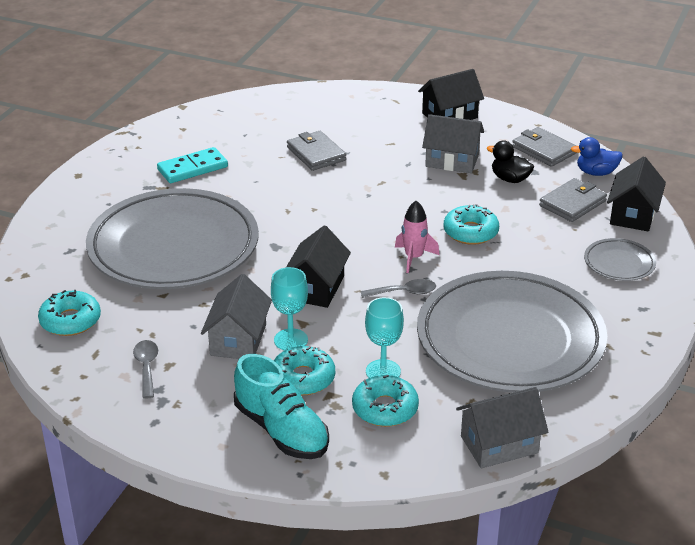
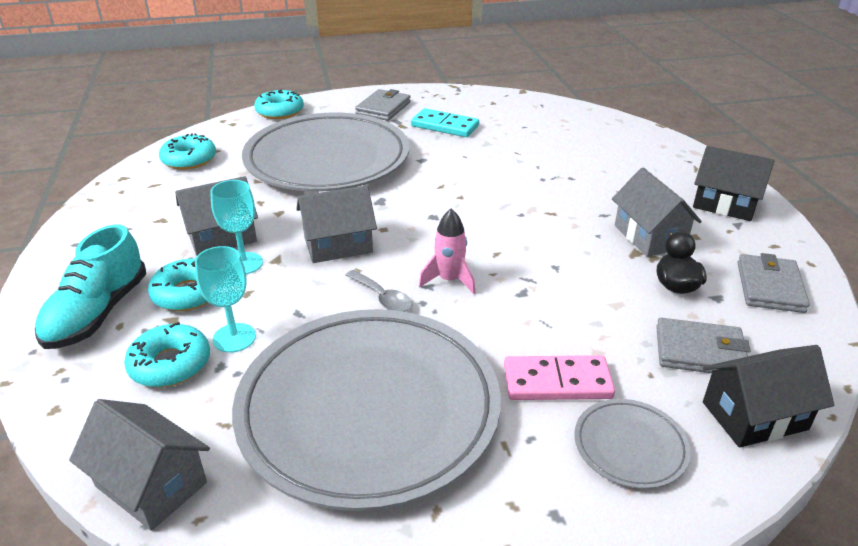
camera: 55 degrees right, 0 degrees up
grey spoon [133,340,158,399] -> none
black house [286,226,351,308] -> grey house [296,185,377,263]
grey wallet [287,131,346,171] -> grey wallet moved to [355,89,411,121]
turquoise donut [443,204,499,245] -> turquoise donut moved to [254,90,304,119]
blue duck [571,137,623,176] -> none
none -> pink domino [504,355,615,400]

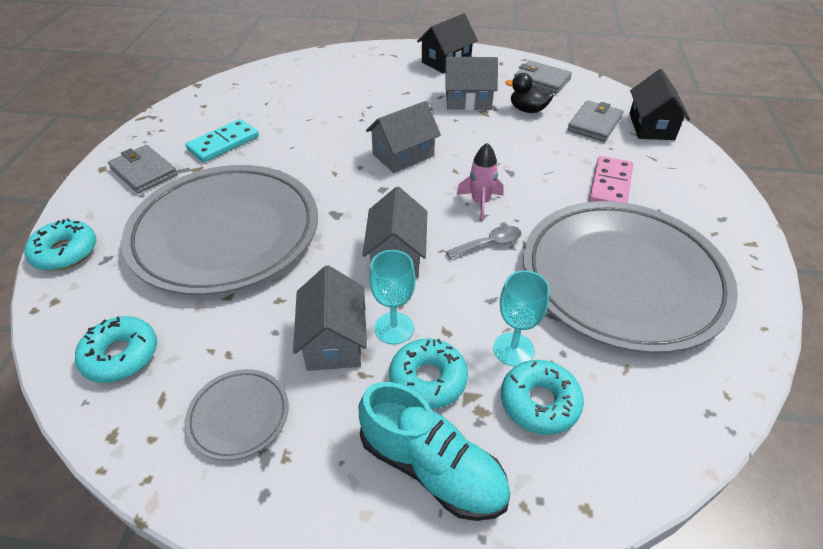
camera: 70 degrees left, 10 degrees up
grey house [69,399,210,531] -> grey house moved to [366,101,441,173]
grey plate [574,399,691,489] -> grey plate moved to [185,369,289,461]

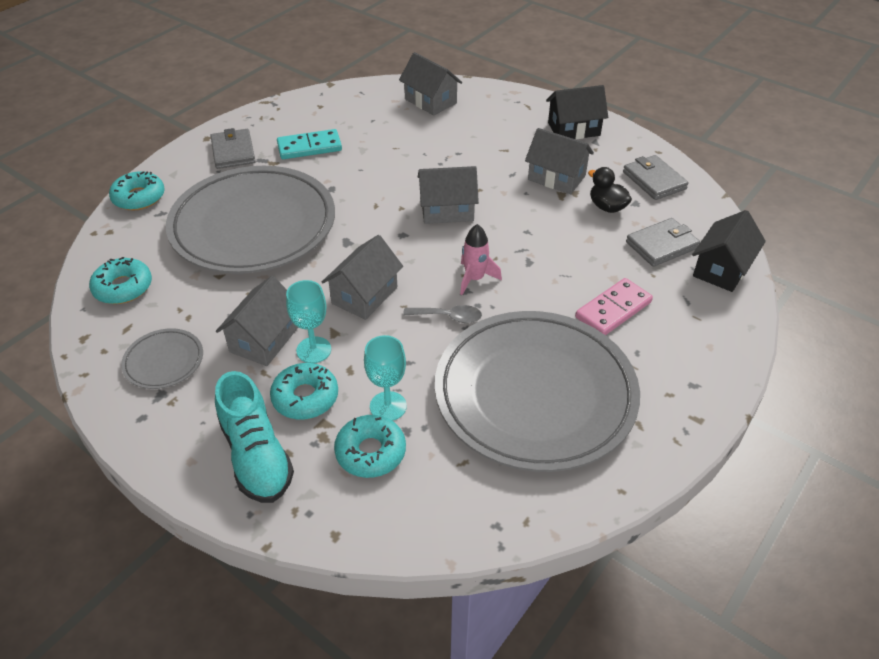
camera: 30 degrees right, 0 degrees up
none -> grey house [399,52,462,115]

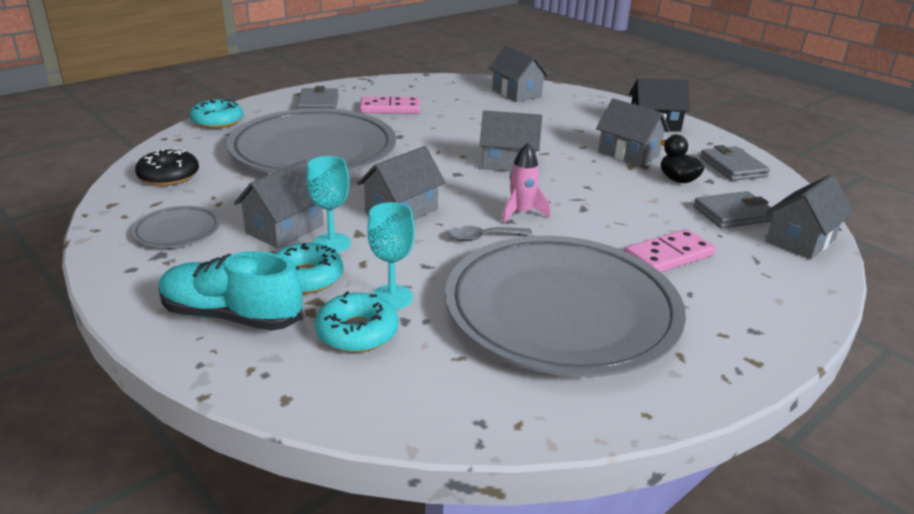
camera: 10 degrees right, 15 degrees down
turquoise donut [89,257,152,304] -> black donut [135,148,199,186]
turquoise shoe [215,371,294,503] -> turquoise shoe turned 120 degrees clockwise [159,251,303,331]
turquoise domino [277,129,342,159] -> pink domino [360,96,420,114]
grey spoon [403,305,482,323] -> grey spoon turned 150 degrees clockwise [448,226,533,241]
black house [692,210,766,292] -> grey house [766,174,854,259]

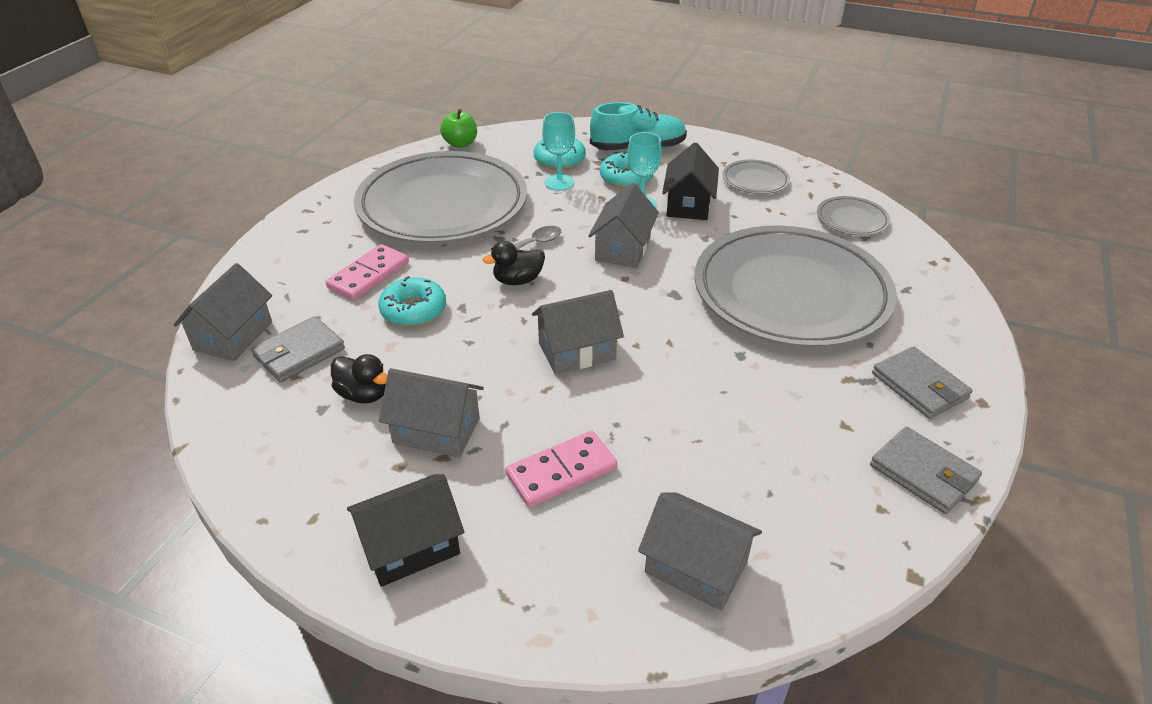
camera: 155 degrees right, 10 degrees up
black donut [135,148,199,186] -> grey plate [817,196,890,236]
turquoise donut [190,99,243,129] -> turquoise donut moved to [378,276,446,327]
grey house [234,160,324,248] -> black house [662,142,719,220]
pink domino [360,96,420,114] -> pink domino moved to [506,431,617,507]
pink rocket [502,143,550,223] -> black duck [483,241,545,285]
grey wallet [700,145,770,181] -> grey wallet moved to [870,426,982,514]
none -> green apple [440,109,477,148]

